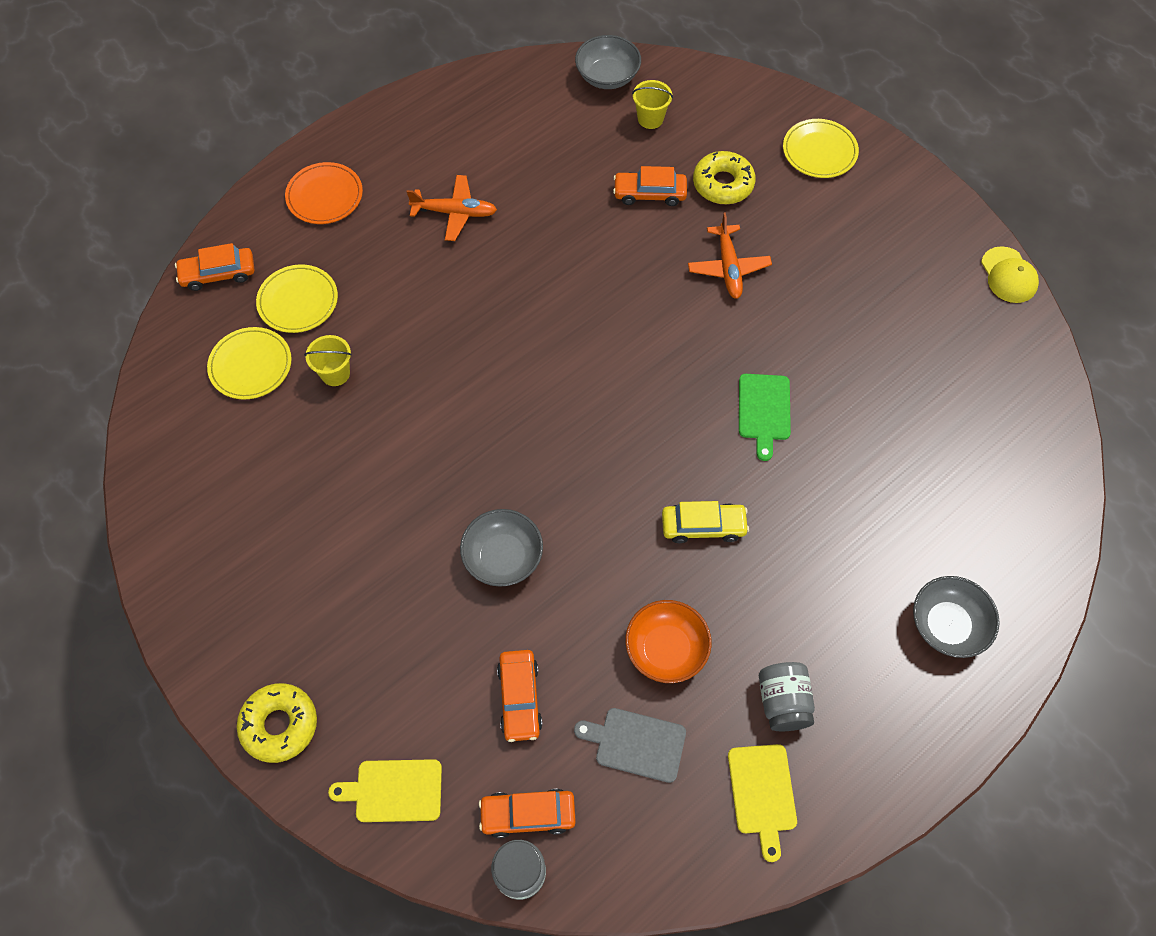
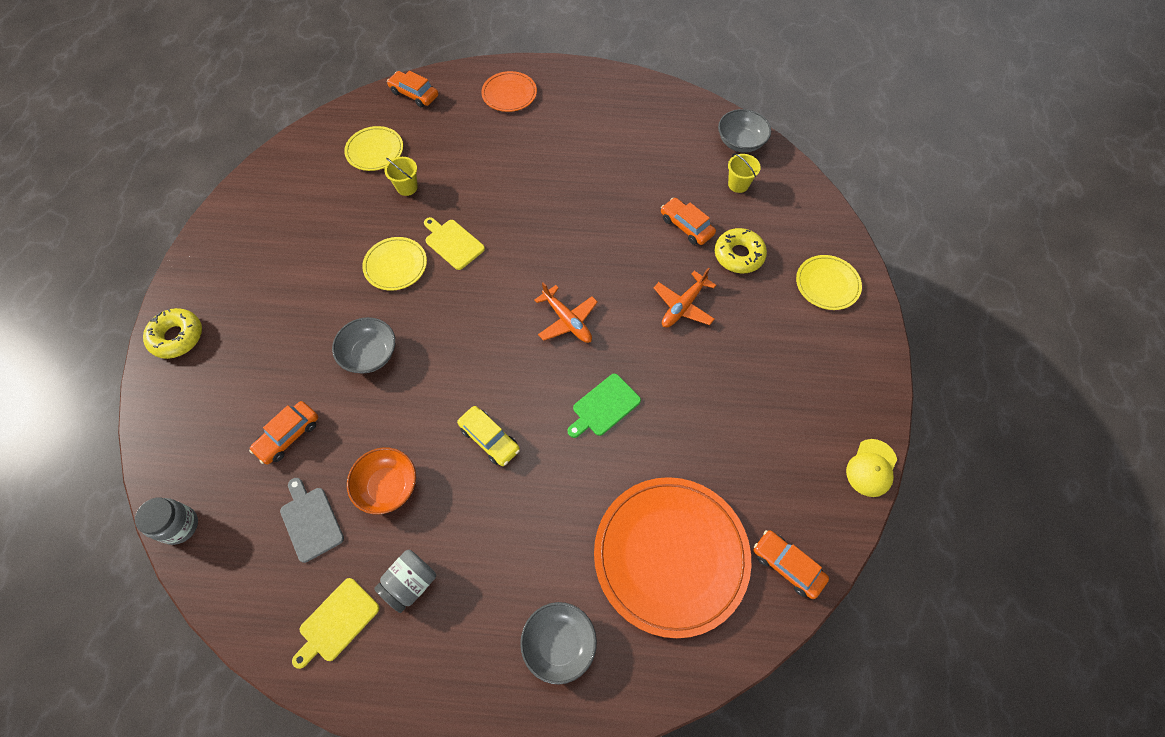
camera: 45 degrees right, 0 degrees up
yellow plate [256,265,338,333] -> yellow plate moved to [362,237,427,291]
yellow cutting board [328,759,442,822] -> yellow cutting board moved to [424,217,485,270]
orange plane [407,175,497,241] -> orange plane moved to [534,282,597,343]
orange car [479,789,576,838] -> orange car moved to [754,530,829,599]
none -> orange plate [594,477,751,638]

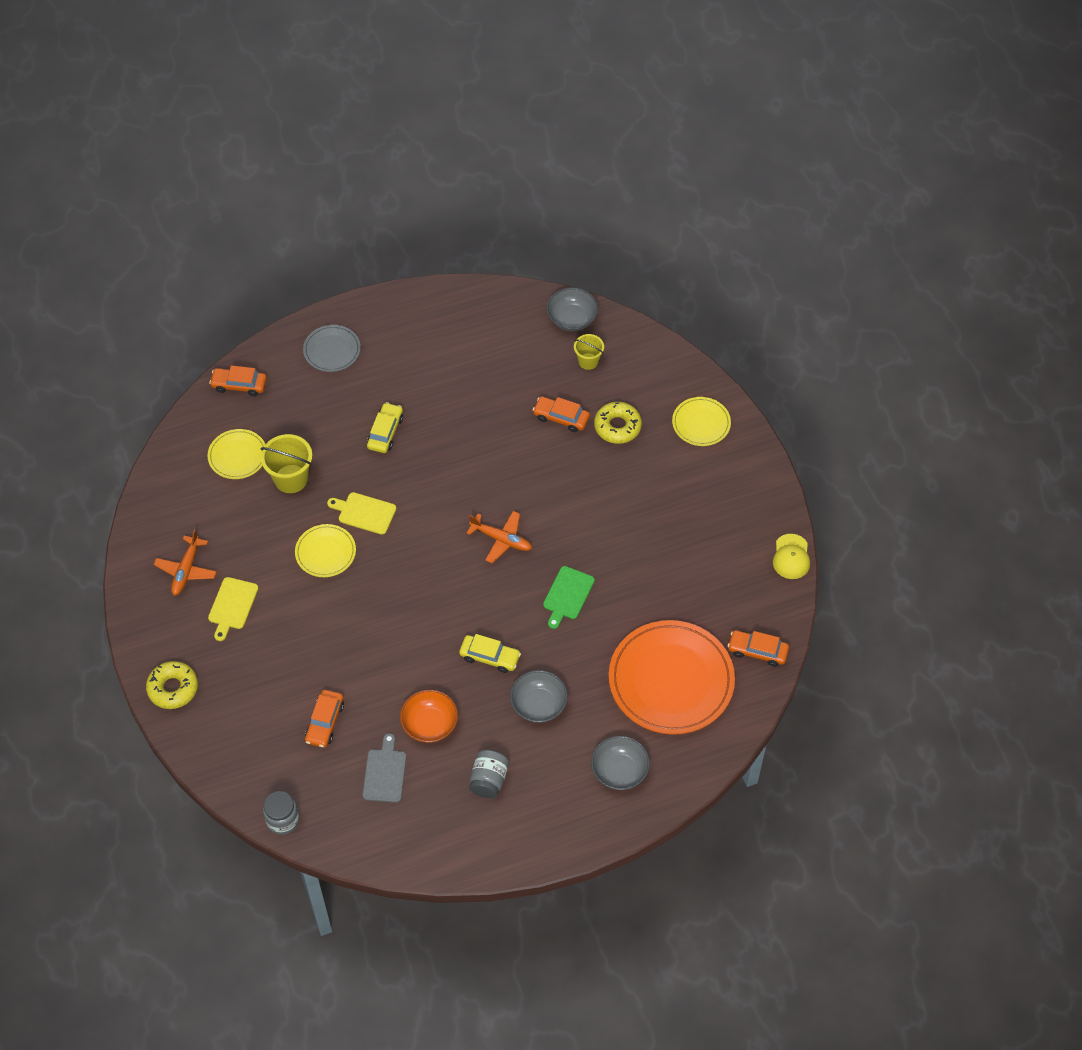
camera: 25 degrees left, 5 degrees down
grey cutting board [280,478,344,563] -> grey cutting board turned 60 degrees clockwise [362,733,406,803]
yellow cutting board [292,578,379,669] -> yellow cutting board moved to [208,577,258,641]
grey bowl [332,317,396,373] -> grey bowl moved to [510,670,568,723]
yellow bucket [384,157,418,196] -> yellow bucket [261,434,312,493], size x1.62
orange plate [481,71,537,112] -> grey plate [303,325,361,372]
orange plane [654,267,716,327] -> orange plane moved to [153,529,217,596]
none -> yellow car [367,402,403,453]

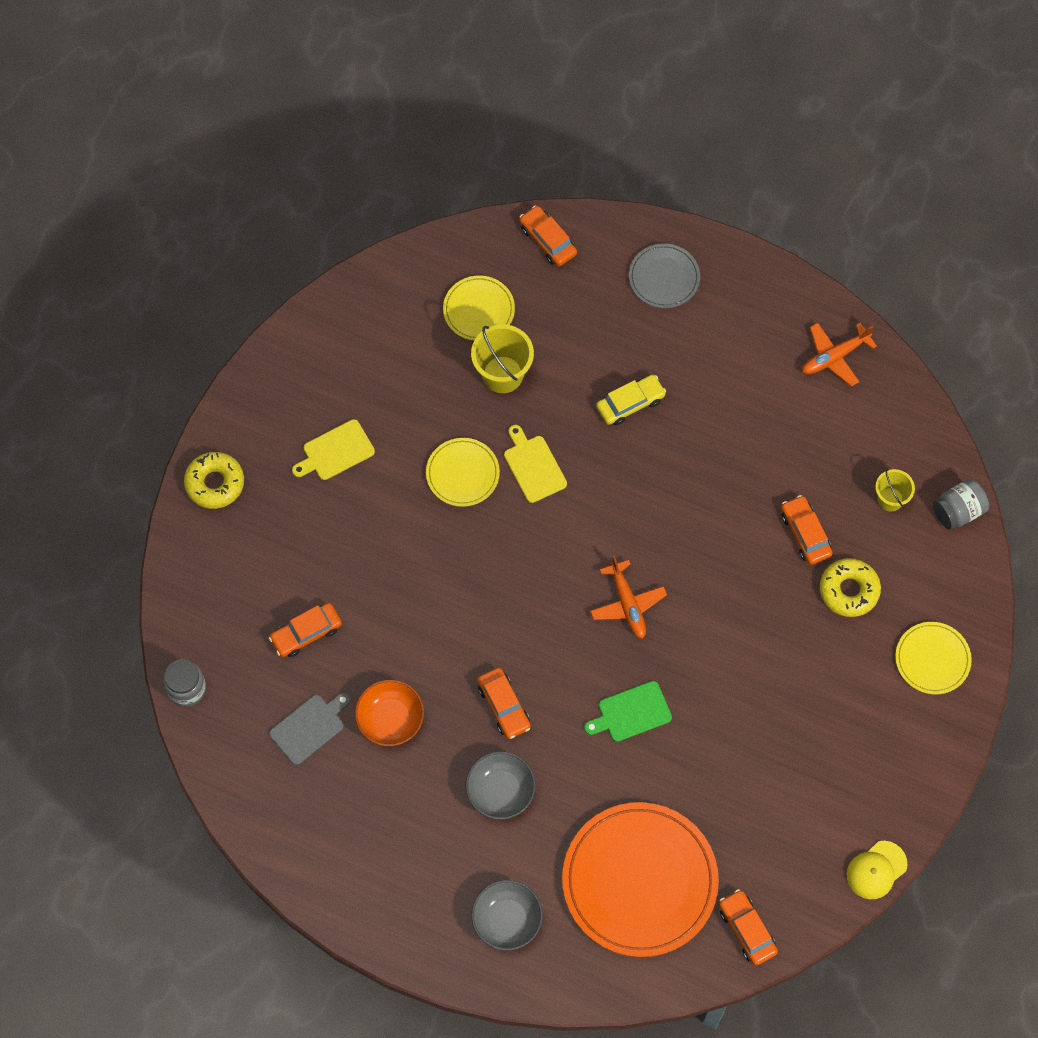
camera: 45 degrees right, 10 degrees up
orange plane [153,529,217,596] -> orange plane moved to [802,323,877,387]
yellow car [459,634,521,673] -> orange car [477,668,531,739]
grey jar [469,750,509,798] -> grey jar moved to [933,479,989,530]
grey bowl [547,288,598,331] -> none

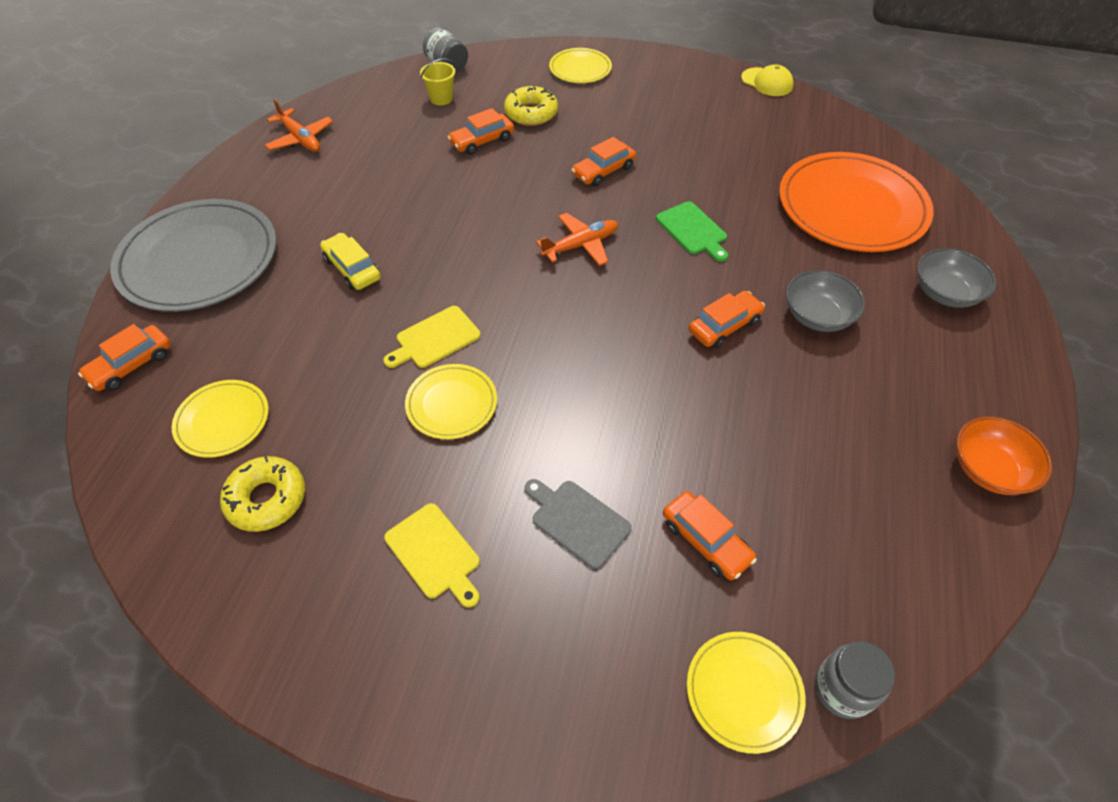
camera: 100 degrees left, 15 degrees down
yellow donut [184,452,244,509] -> yellow donut moved to [220,456,305,532]
grey cutting board [269,693,350,765] -> grey cutting board moved to [525,479,631,569]
orange bowl [355,680,424,746] -> orange bowl moved to [956,417,1052,495]
yellow bucket [471,324,534,393] -> none
grey plate [629,243,700,308] -> grey plate [110,199,277,312], size x1.99
orange car [719,889,778,965] -> orange car moved to [571,137,636,187]
none -> yellow plate [687,632,806,754]

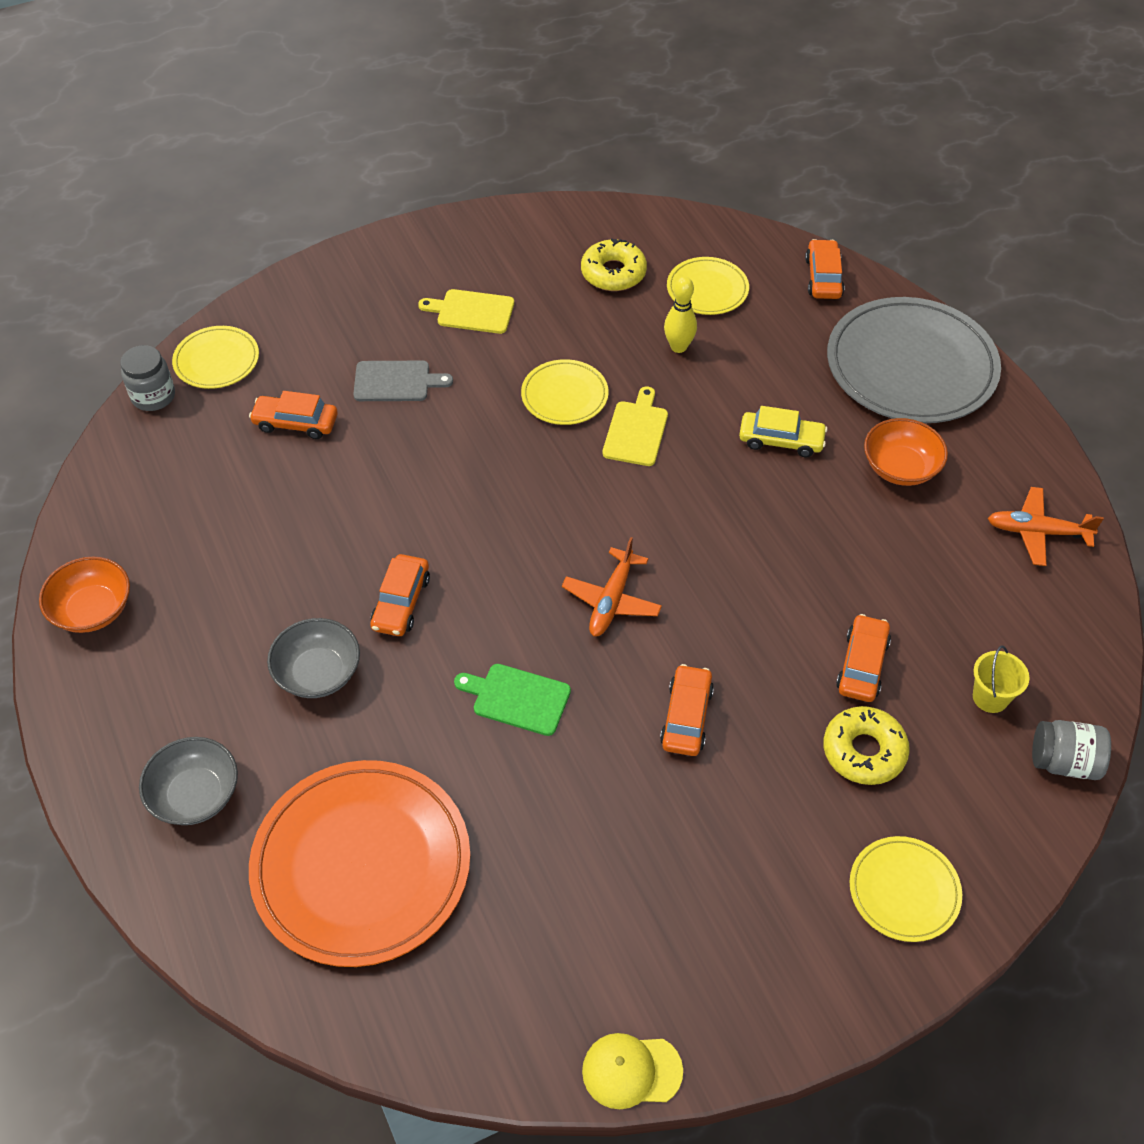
camera: 140 degrees right, 0 degrees up
none -> yellow bowling pin [664,276,697,353]
none -> orange bowl [864,418,948,486]

